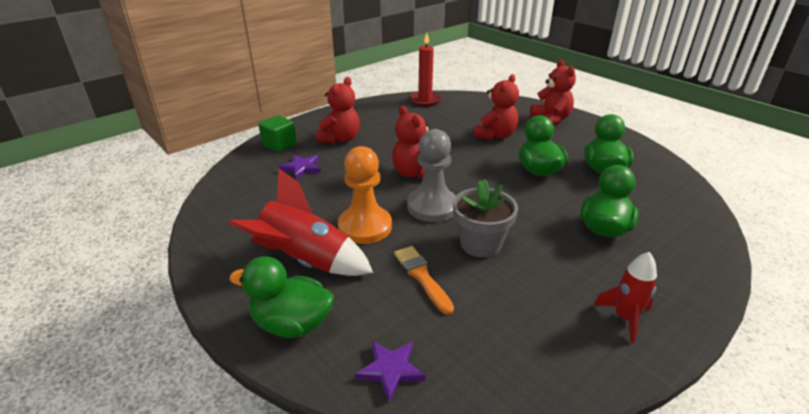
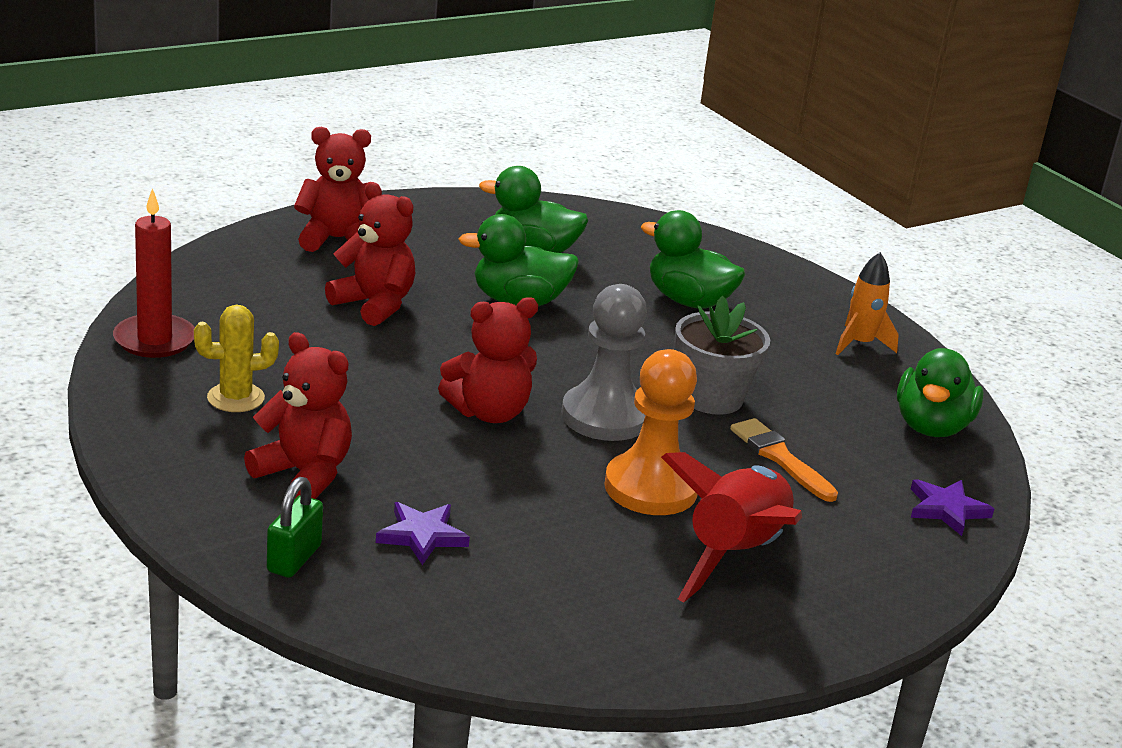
camera: 85 degrees left, 5 degrees down
green duck [229,256,334,338] -> green duck moved to [897,348,984,437]
green cube [258,115,297,153] -> green padlock [267,477,323,578]
orange brush [394,246,454,315] -> orange brush turned 75 degrees clockwise [730,418,838,502]
red rocket [594,252,657,343] -> orange rocket [836,252,899,355]
none -> yellow cactus [194,304,279,412]

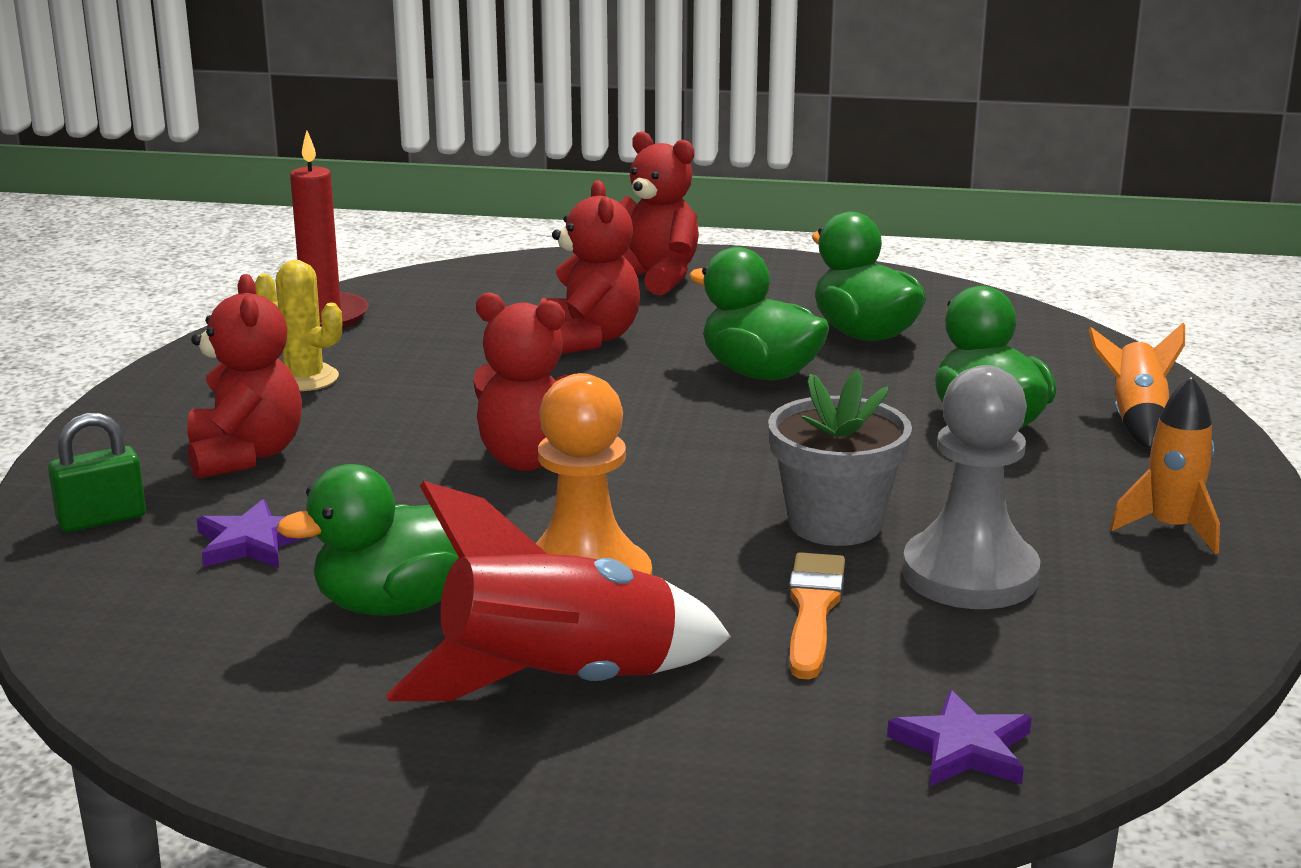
camera: 45 degrees right, 5 degrees down
grey pawn [561,284,647,441] -> grey pawn moved to [902,365,1040,609]
green duck [897,348,984,437] -> green duck moved to [277,464,459,616]
none -> orange rocket [1088,323,1185,449]

